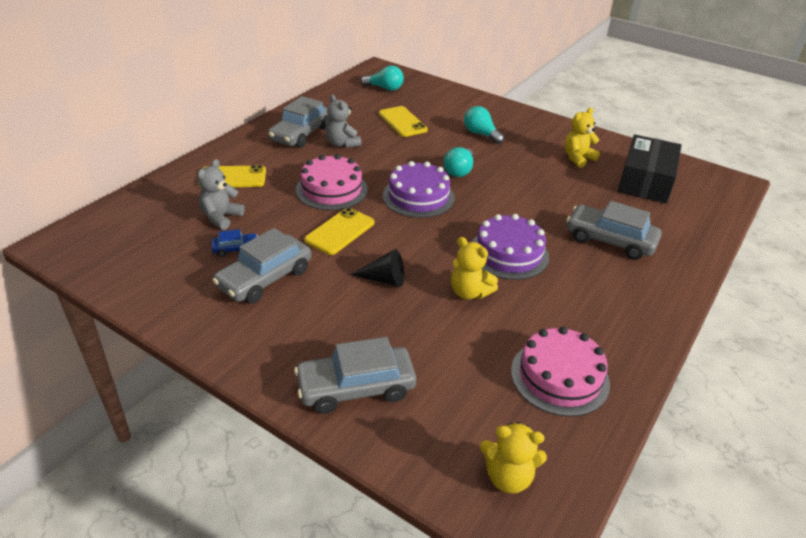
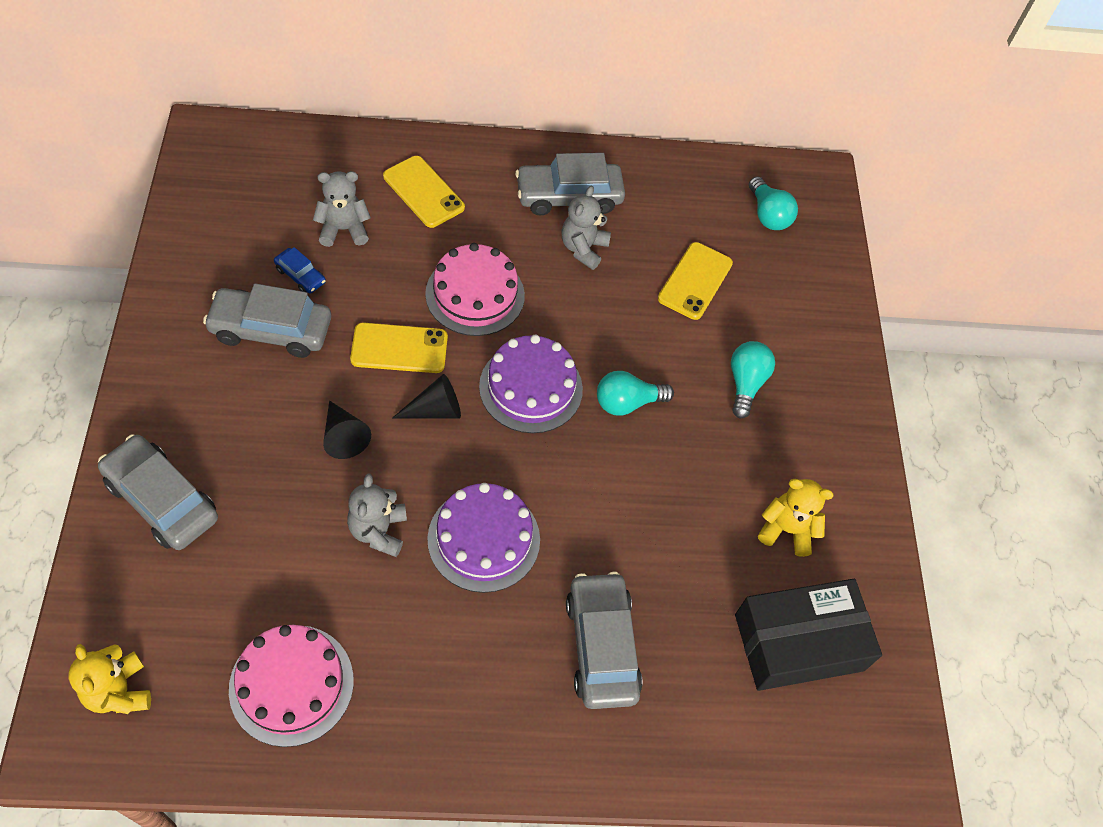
camera: 50 degrees right, 20 degrees up
yellow teddy bear [451,237,498,300] -> grey teddy bear [347,473,407,557]
none -> black cone [393,374,461,419]

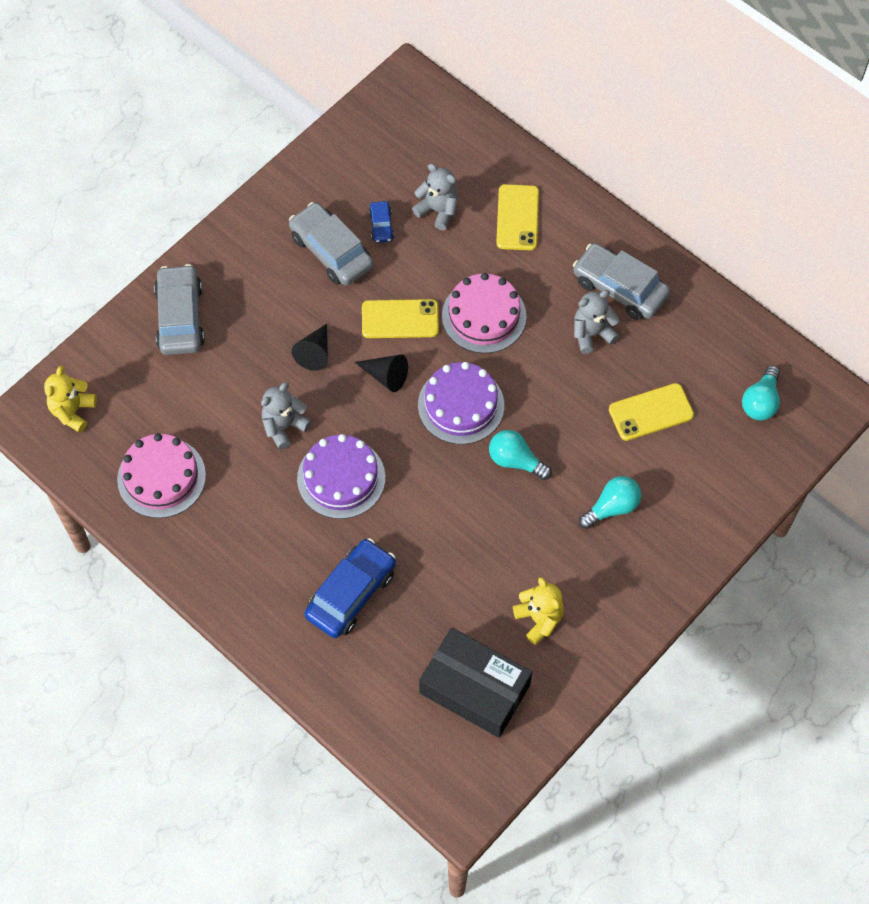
camera: 50 degrees right, 5 degrees up
yellow phone [350,323,448,373] -> yellow phone turned 45 degrees counterclockwise [362,299,439,338]
grey car [566,572,643,709] -> blue car [304,538,396,638]

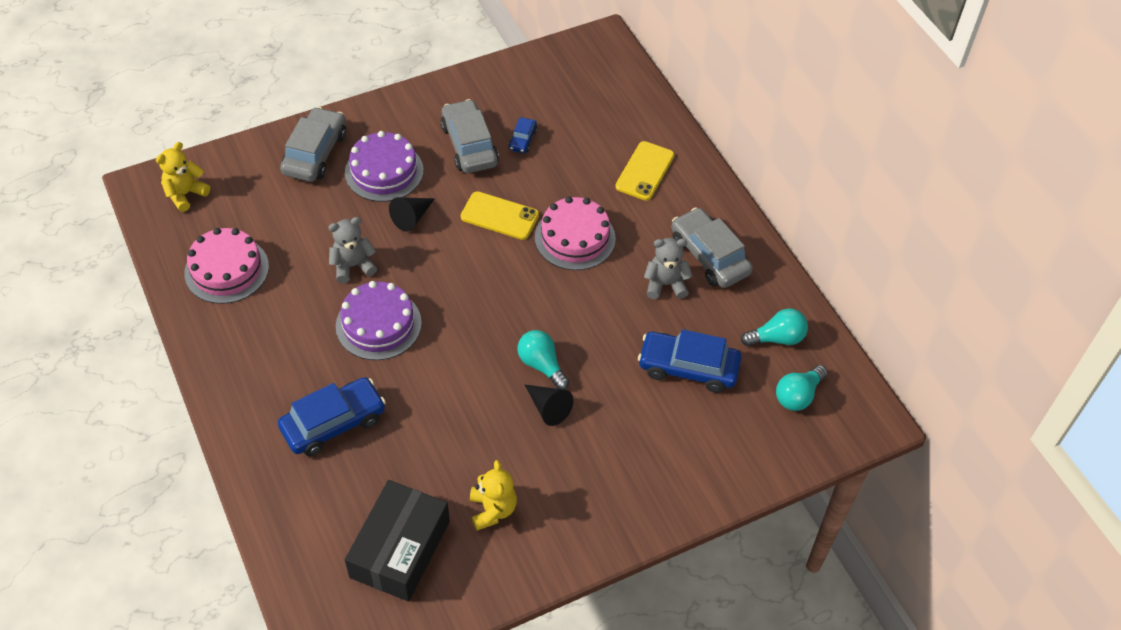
camera: 20 degrees right, 10 degrees down
black cone [355,354,408,392] -> black cone moved to [525,385,573,426]
grey teddy bear [412,164,458,230] -> none
purple cake [418,362,504,444] -> purple cake moved to [345,131,424,202]
black box [419,628,532,738] -> black box turned 60 degrees clockwise [345,480,450,602]
turquoise light bulb [579,476,641,529] -> turquoise light bulb moved to [741,309,808,346]
yellow phone [609,383,694,441] -> blue car [638,329,742,393]

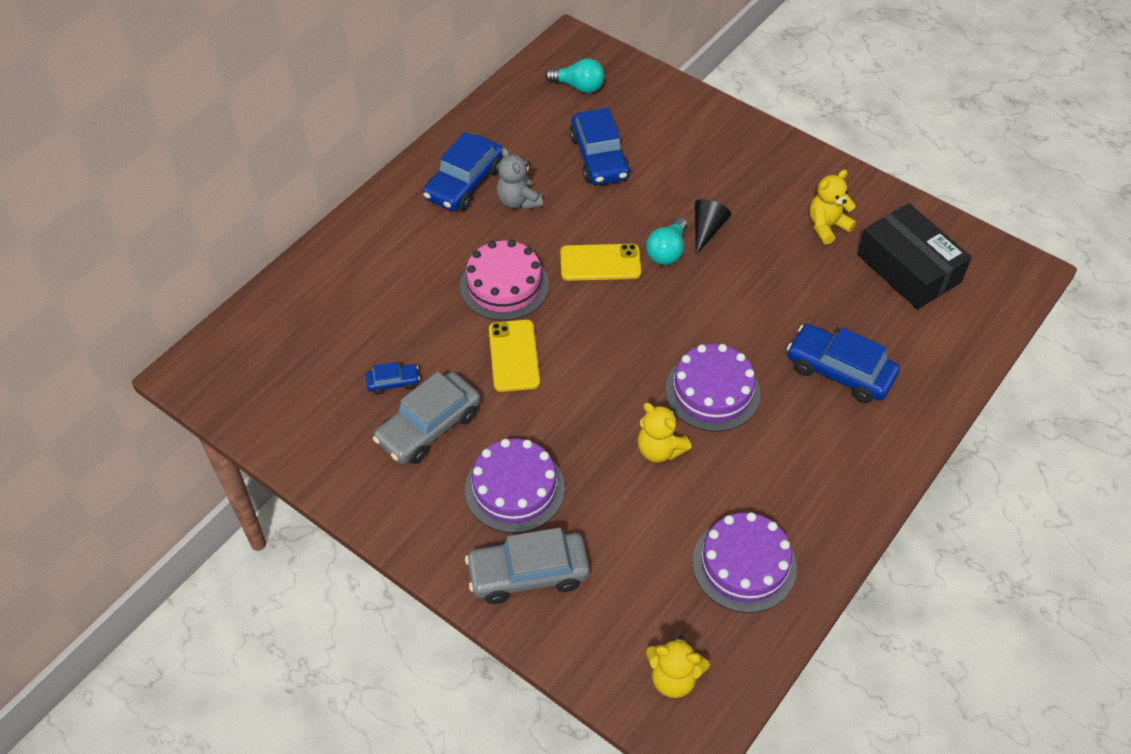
camera: 115 degrees left, 0 degrees up
pink cake [184,228,269,304] -> purple cake [692,512,797,613]
grey teddy bear [328,217,377,283] -> yellow teddy bear [637,403,692,462]
black box [345,480,450,602] -> black box turned 60 degrees clockwise [857,203,972,309]
black cone [389,197,435,232] -> none
yellow phone [615,141,675,201] -> yellow phone moved to [560,244,641,281]
grey car [671,207,753,288] -> blue car [423,132,503,211]
turquoise light bulb [741,309,808,346] -> none

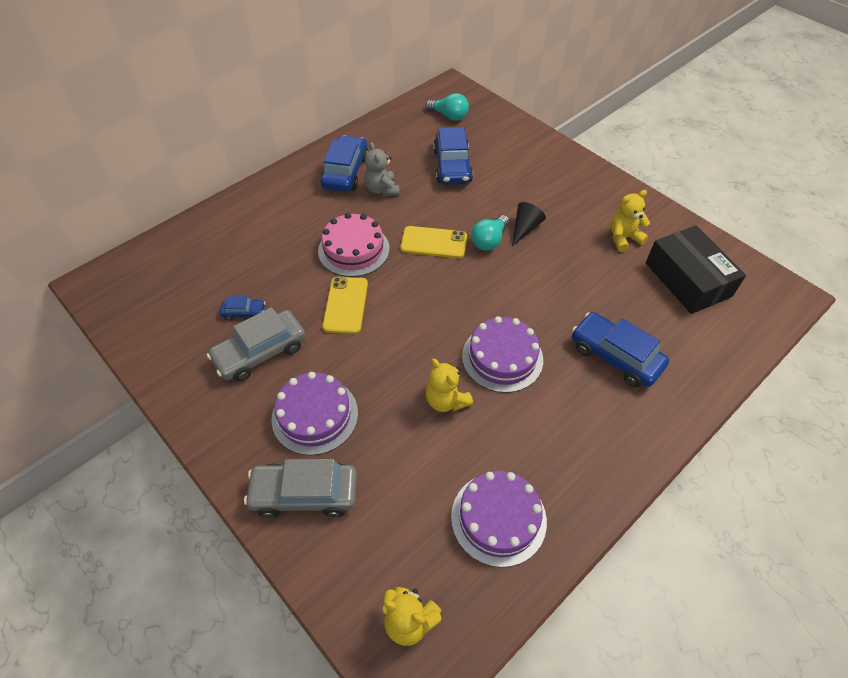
camera: 10 degrees right, 0 degrees up
blue car [423,132,503,211] -> blue car turned 150 degrees clockwise [320,135,368,192]

